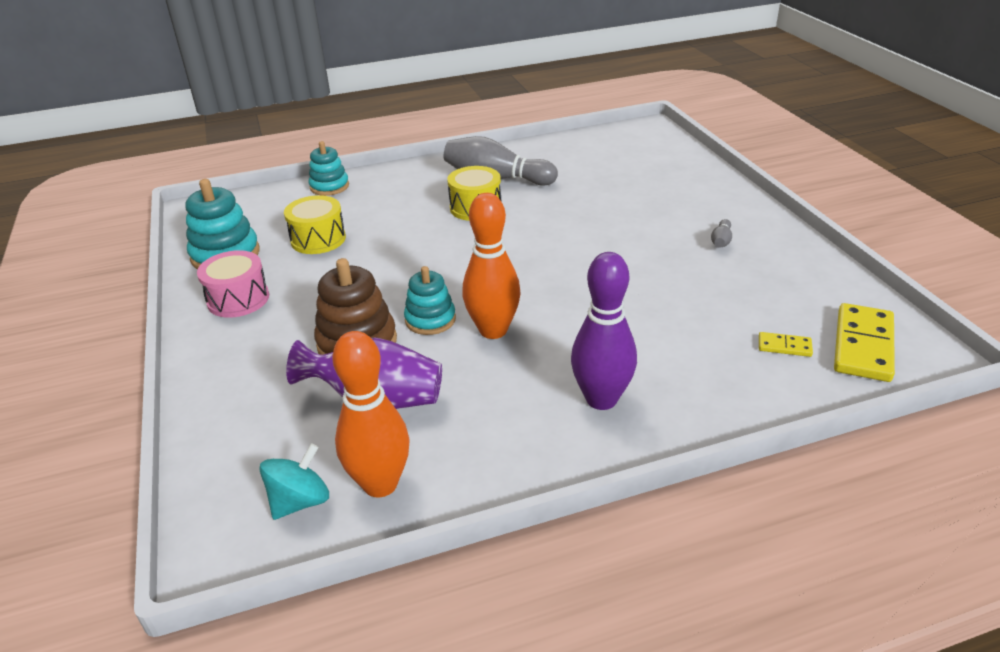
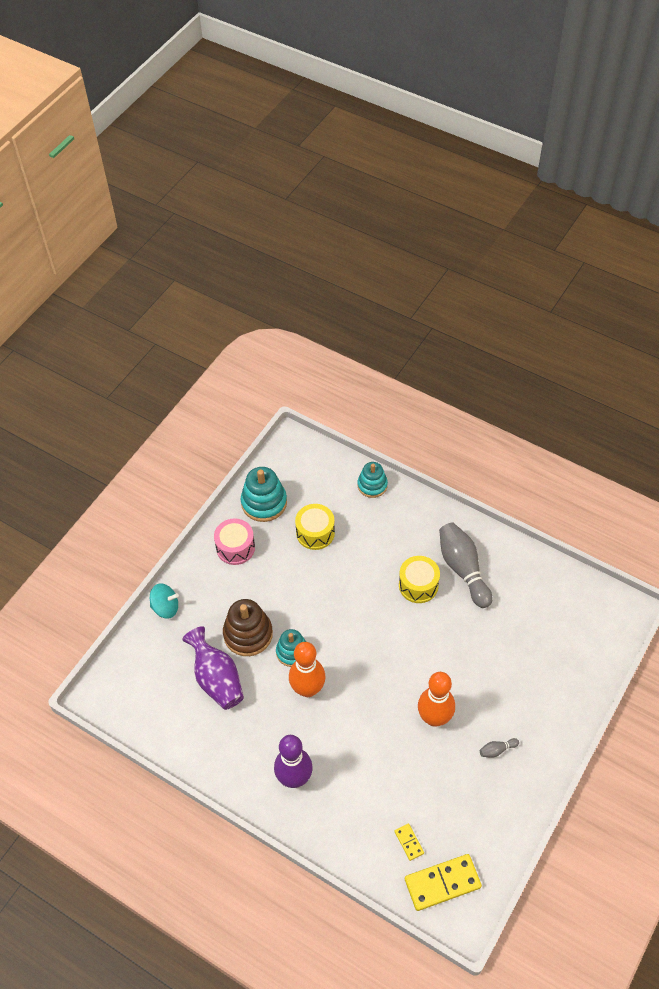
camera: 50 degrees right, 20 degrees up
turquoise spinning top [259,443,329,520] -> turquoise spinning top moved to [150,583,179,619]
orange bowling pin [332,331,410,498] -> orange bowling pin moved to [418,672,455,727]

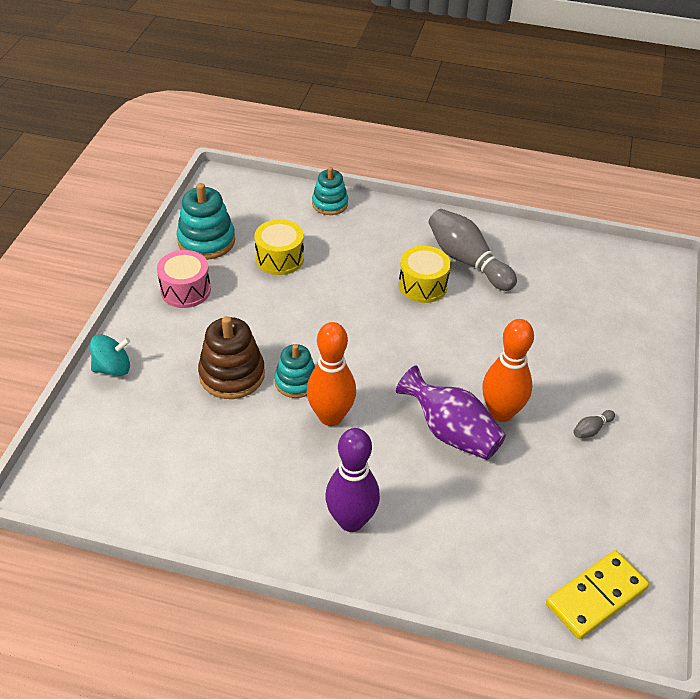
camera: 20 degrees left, 10 degrees down
purple vase [182,626,244,710] -> purple vase moved to [396,365,506,460]
yellow domino [395,823,424,861] -> none

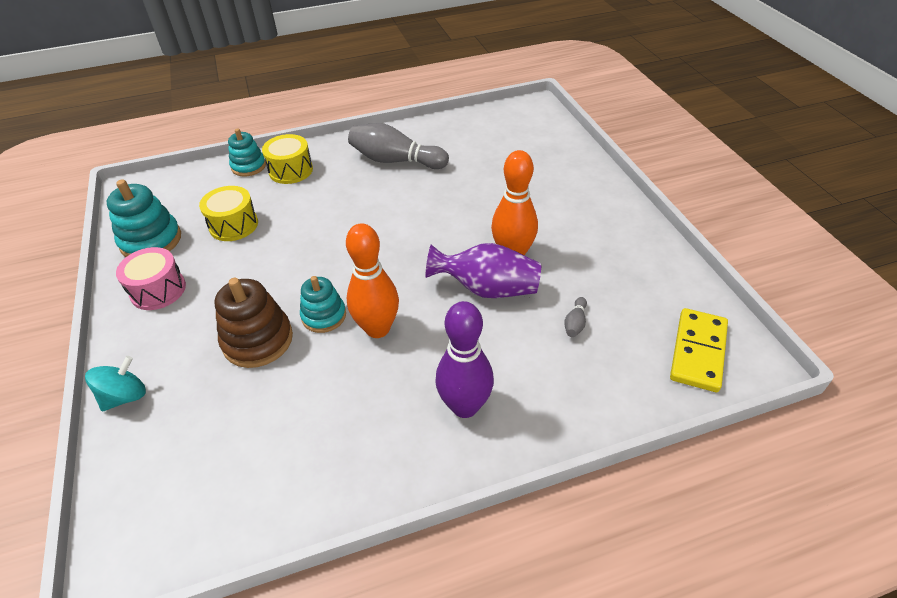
camera: 30 degrees left, 0 degrees up
yellow drum [399,246,451,303] -> yellow drum moved to [262,134,313,184]
grey bowling pin [573,410,615,438] -> grey bowling pin moved to [564,297,587,337]

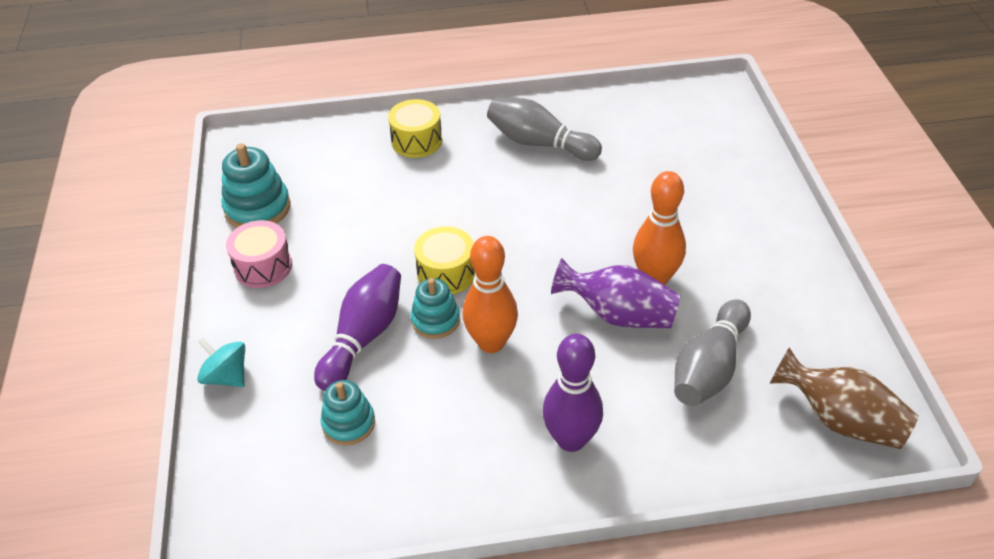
camera: 10 degrees right, 0 degrees up
turquoise spinning top [85,356,146,411] -> turquoise spinning top turned 105 degrees counterclockwise [197,338,245,387]
yellow drum [199,186,258,241] -> yellow drum moved to [414,226,475,295]
brown stacking toy [215,278,293,368] -> purple bowling pin [314,264,401,391]
turquoise stacking toy [228,128,266,177] -> turquoise stacking toy moved to [321,380,375,446]
grey bowling pin [564,297,587,337] -> grey bowling pin [674,300,751,406], size x2.41
yellow domino [670,308,728,392] -> brown vase [770,348,919,449]

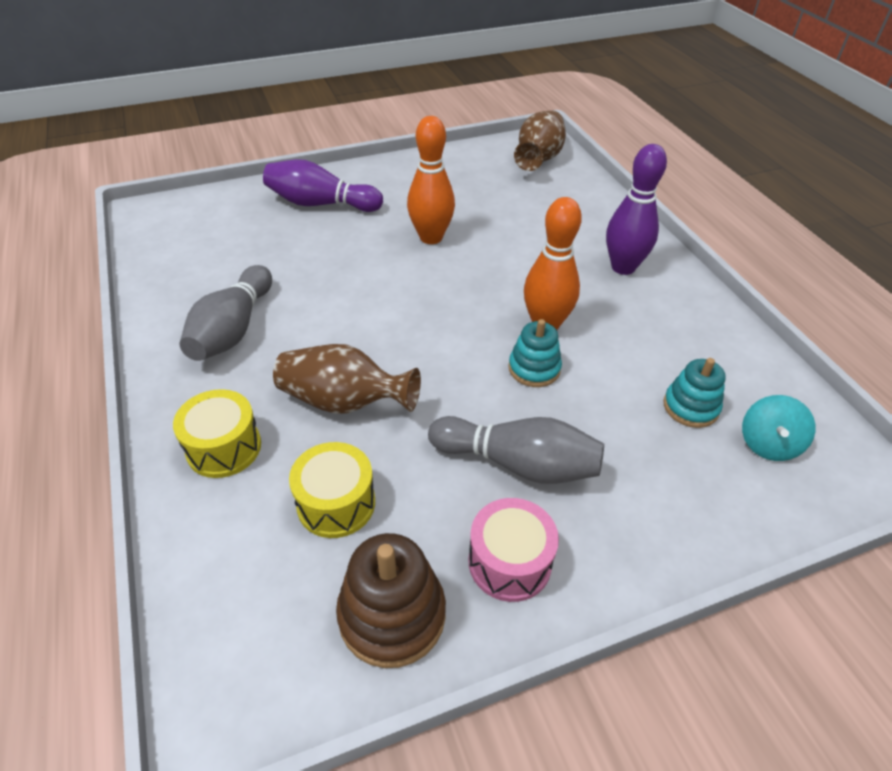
camera: 105 degrees left, 0 degrees up
turquoise spinning top [197,338,245,387] -> turquoise spinning top moved to [742,395,816,461]
turquoise stacking toy [222,143,291,228] -> brown stacking toy [336,533,446,668]
purple bowling pin [314,264,401,391] -> purple bowling pin moved to [263,159,383,212]
yellow drum [414,226,475,295] -> yellow drum moved to [289,442,375,538]
purple vase [551,258,681,328] -> none
grey bowling pin [674,300,751,406] -> grey bowling pin moved to [428,416,604,484]
none -> brown vase [273,344,421,414]

